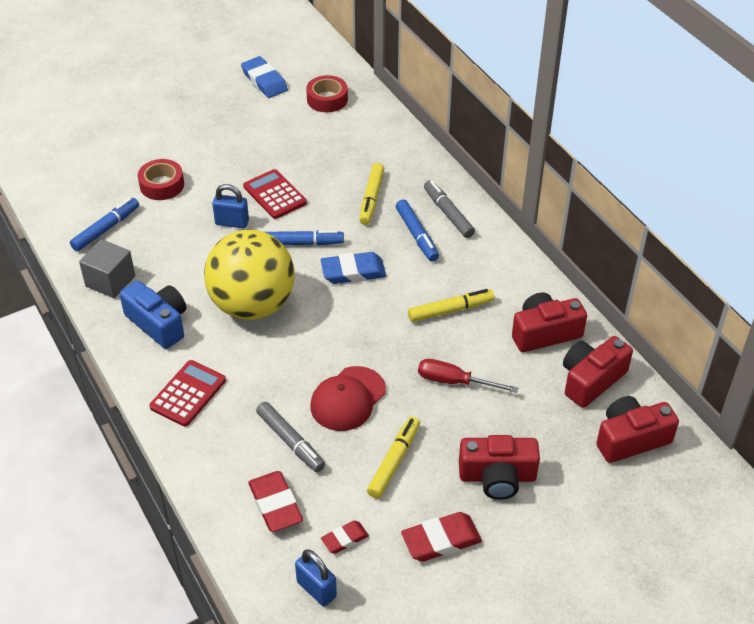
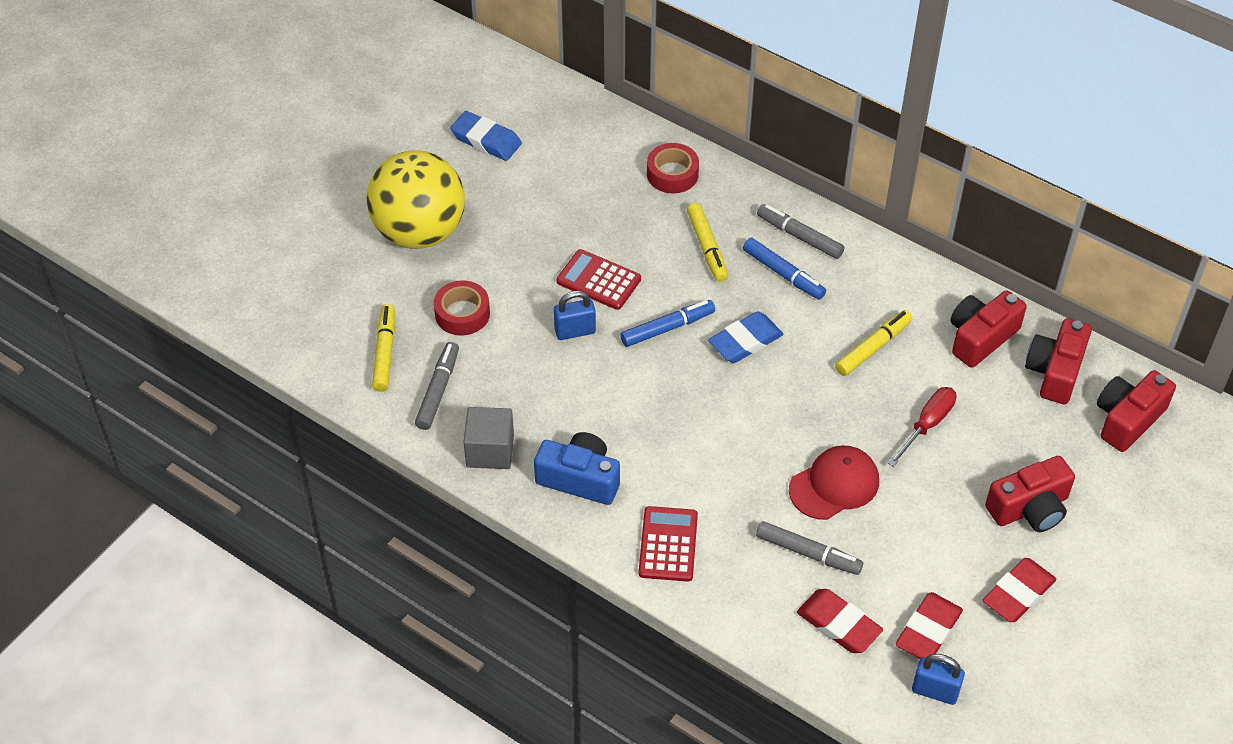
camera: 25 degrees left, 5 degrees up
blue marker [70,198,139,251] -> grey marker [415,342,459,430]
yellow ball [204,230,295,320] -> yellow ball moved to [366,150,465,249]
red tape [306,75,348,112] -> red tape moved to [647,143,699,193]
red cap [310,366,386,431] -> red cap turned 135 degrees counterclockwise [789,445,879,520]
red eraser [321,521,369,553] -> red eraser [895,592,963,659], size x1.68
yellow marker [367,417,420,499] -> yellow marker moved to [372,304,395,392]
red screwdriver [418,359,518,393] -> red screwdriver turned 135 degrees clockwise [888,387,957,467]

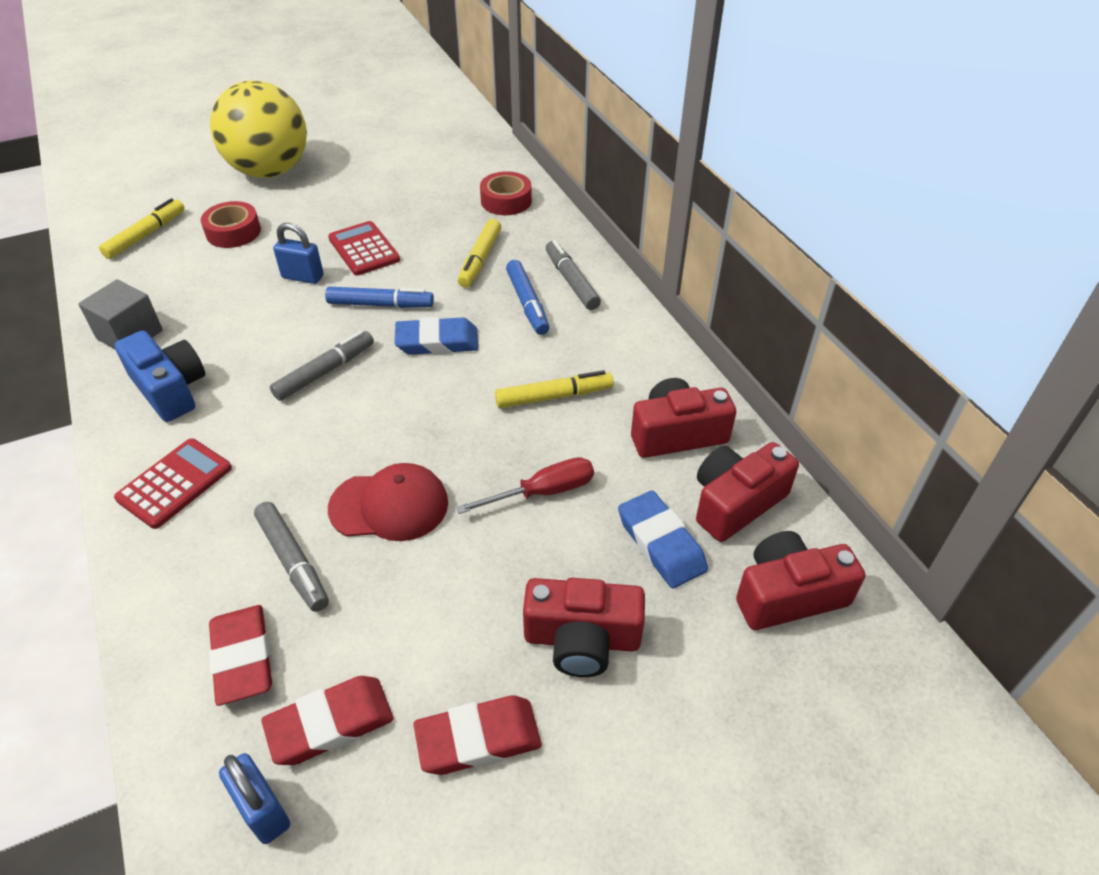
camera: 30 degrees right, 5 degrees down
grey marker [415,342,459,430] -> grey marker moved to [270,331,374,401]
blue eraser [450,111,522,161] -> blue eraser moved to [618,490,708,589]

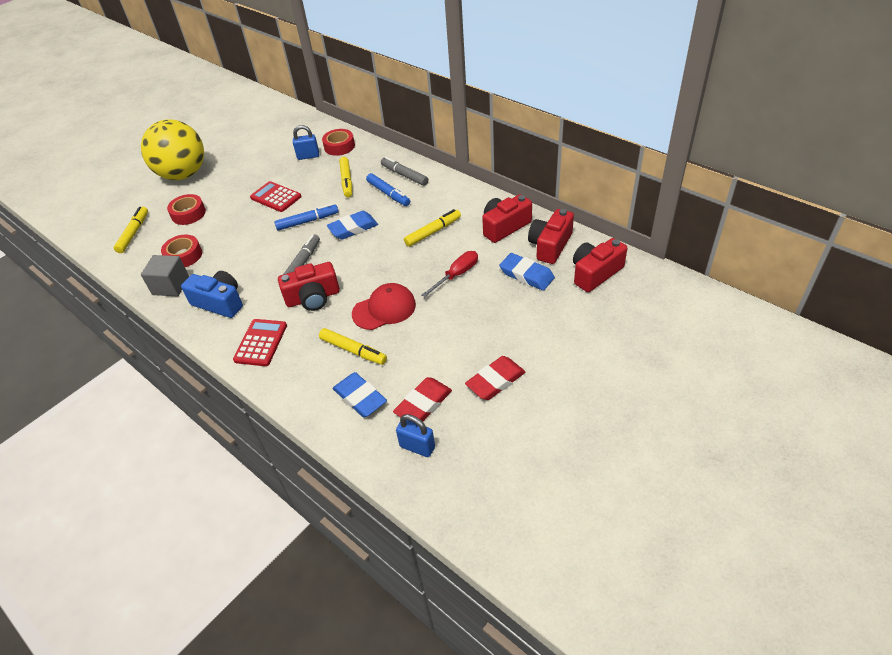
camera: 20 degrees left, 0 degrees up
red eraser [209,605,272,706] -> blue eraser [333,372,387,417]
grey marker [254,502,329,612] -> yellow marker [319,328,387,365]
blue padlock [273,223,324,284] -> blue padlock moved to [293,125,319,160]
red camera [523,578,645,677] -> red camera moved to [278,262,340,311]
none -> red tape [161,235,202,267]

